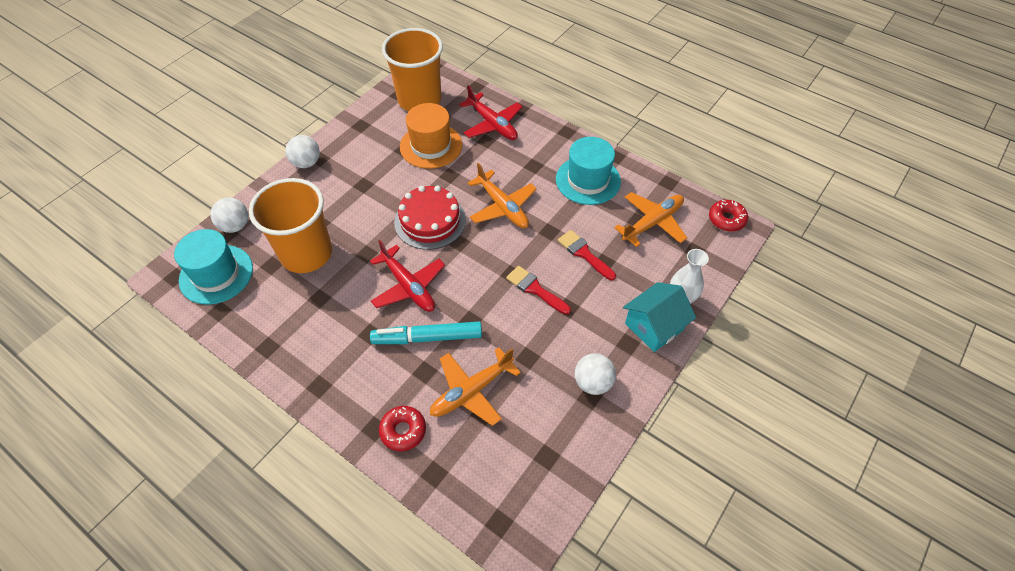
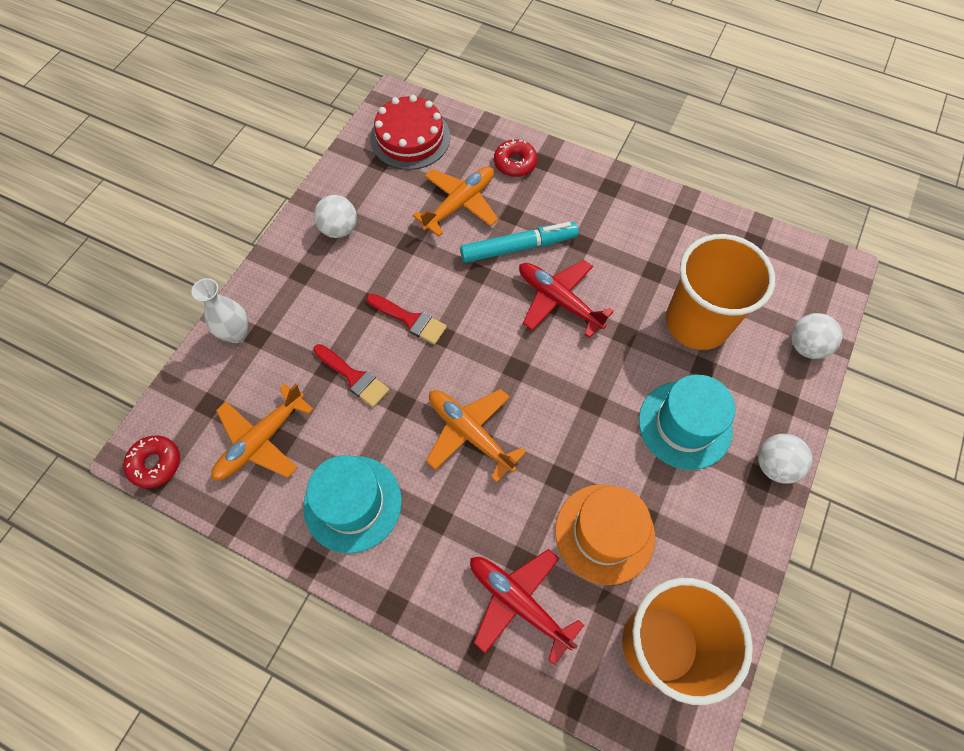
camera: 170 degrees right, 10 degrees up
turquoise hat [174,229,253,305] -> turquoise hat moved to [639,374,735,470]
red cake [394,186,466,250] -> red cake moved to [370,95,450,170]
turquoise house [623,282,696,352] -> none

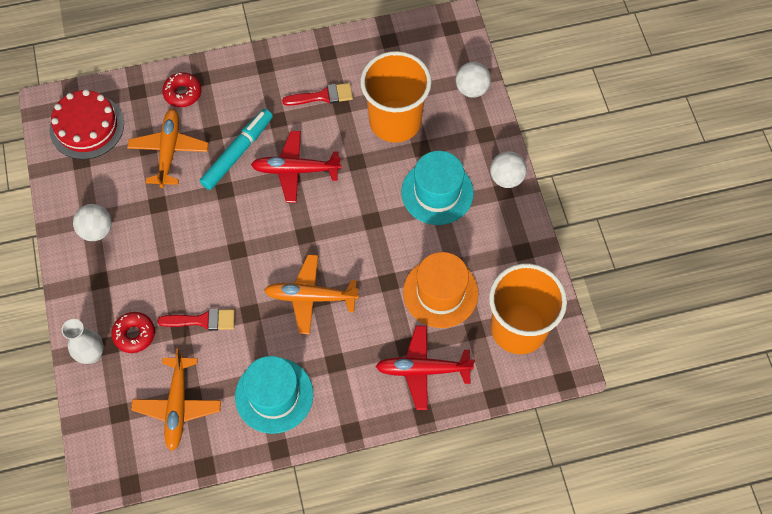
camera: 40 degrees left, 0 degrees up
red donut [123,435,180,488] -> red donut moved to [111,312,155,353]
red brush [366,294,447,345] -> red brush moved to [282,83,353,106]

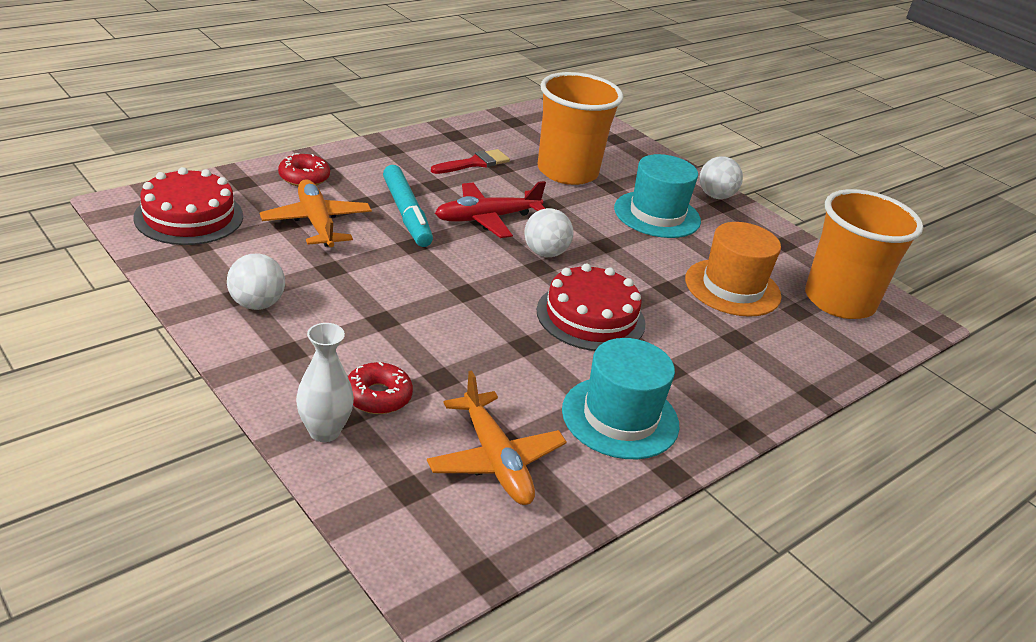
camera: 30 degrees left, 30 degrees down
red brush [157,309,235,331] -> none
turquoise marker [200,109,273,190] -> turquoise marker turned 150 degrees clockwise [383,165,433,247]
orange plane [264,254,359,335] -> red cake [537,263,646,351]
red plane [375,326,475,410] -> none
white ball [456,62,491,98] -> white ball moved to [524,208,573,257]

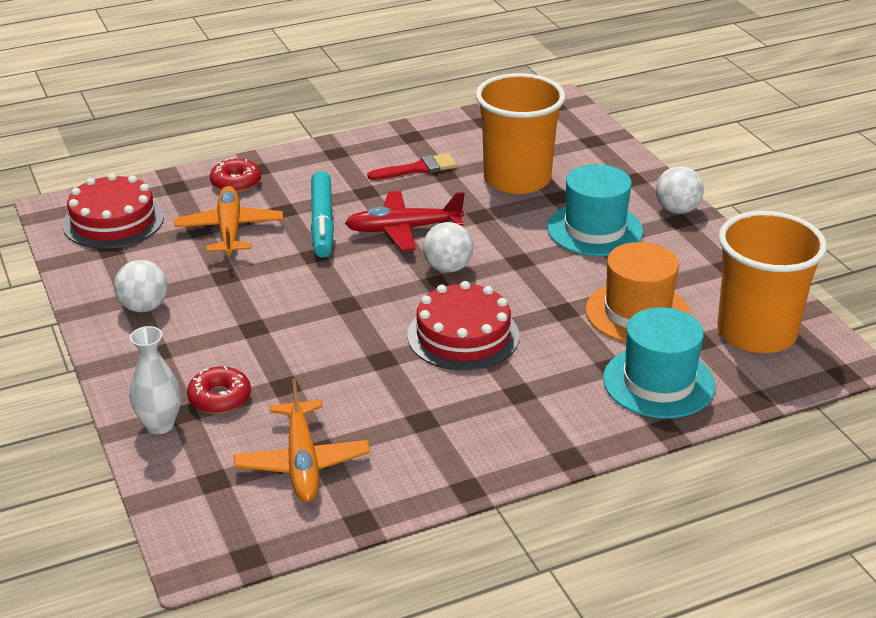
camera: 20 degrees right, 0 degrees up
turquoise hat [562,338,679,459] -> turquoise hat moved to [603,307,715,419]

